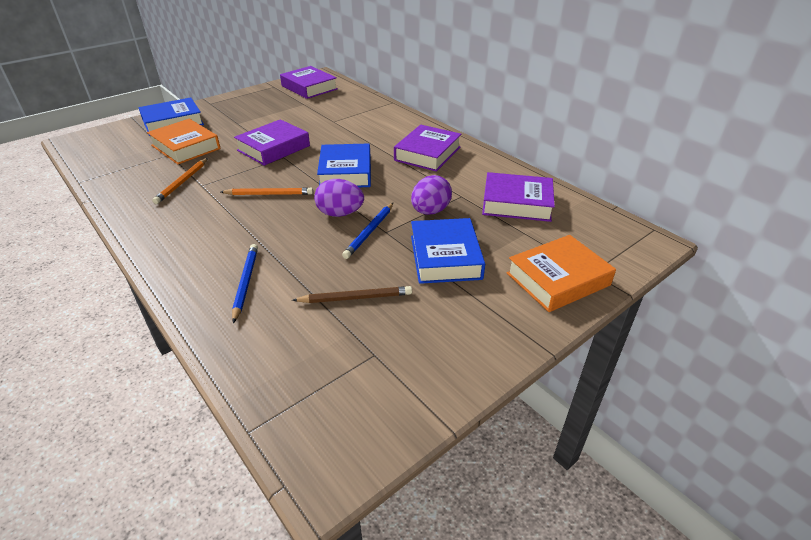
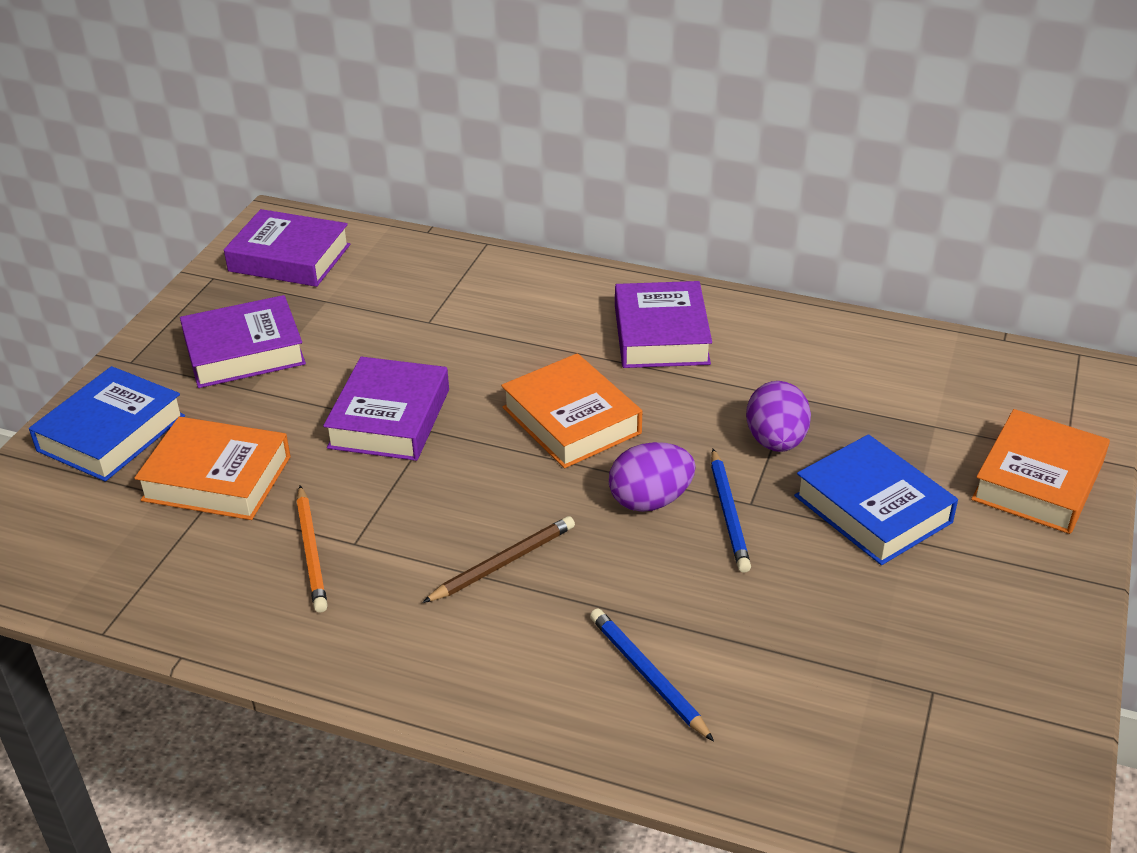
camera: 30 degrees left, 0 degrees up
orange pencil [221,187,313,195] -> none
brown pencil [292,286,412,303] -> brown pencil moved to [422,516,575,603]
blue book [317,143,371,187] -> orange book [501,353,642,468]
purple book [482,172,555,222] -> purple book moved to [180,295,306,388]

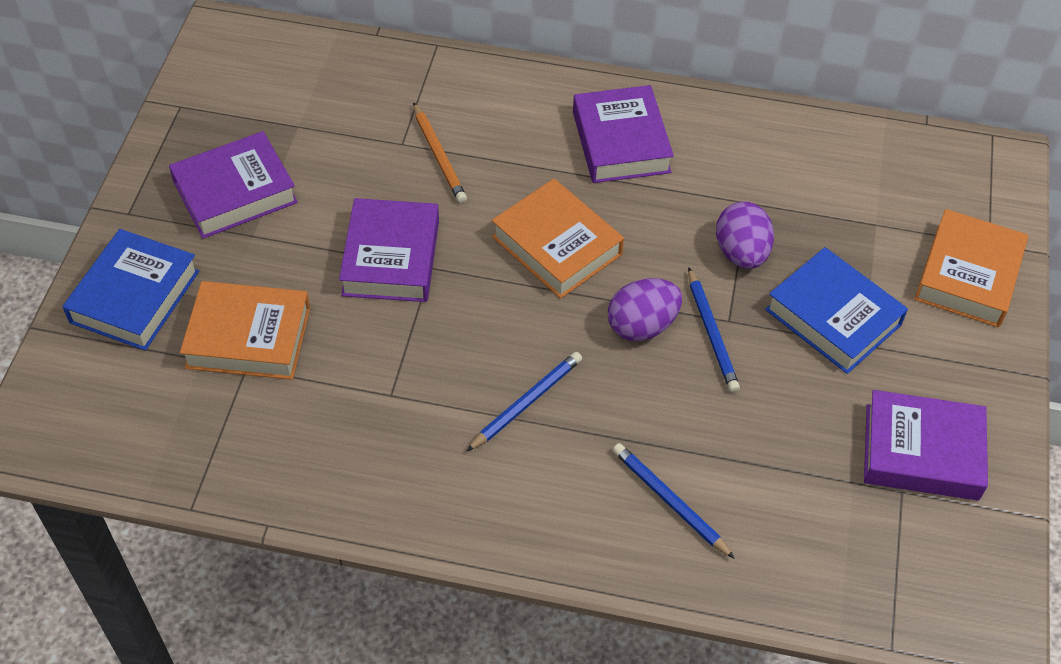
camera: 10 degrees left, 15 degrees up
purple book [224,209,350,287] -> purple book moved to [864,390,988,501]
orange pencil [296,485,328,612] -> orange pencil moved to [413,102,467,203]
brown pencil [422,516,575,603] -> blue pencil [466,352,582,452]

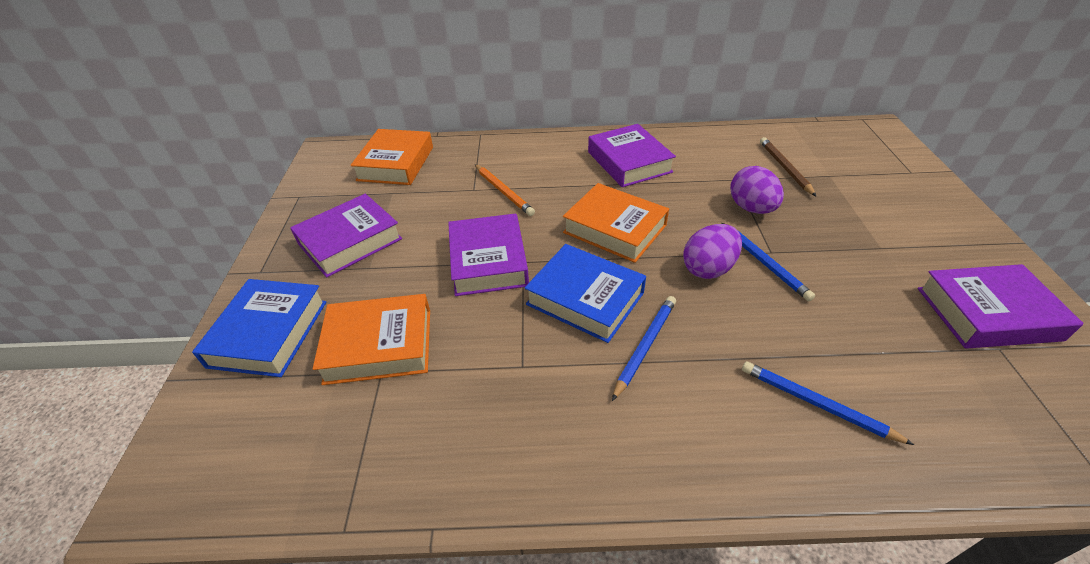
camera: 10 degrees left, 10 degrees down
blue book [765,247,908,374] -> blue book moved to [525,244,646,343]
orange book [915,209,1028,327] -> orange book moved to [350,129,433,185]
none -> brown pencil [760,137,816,196]

